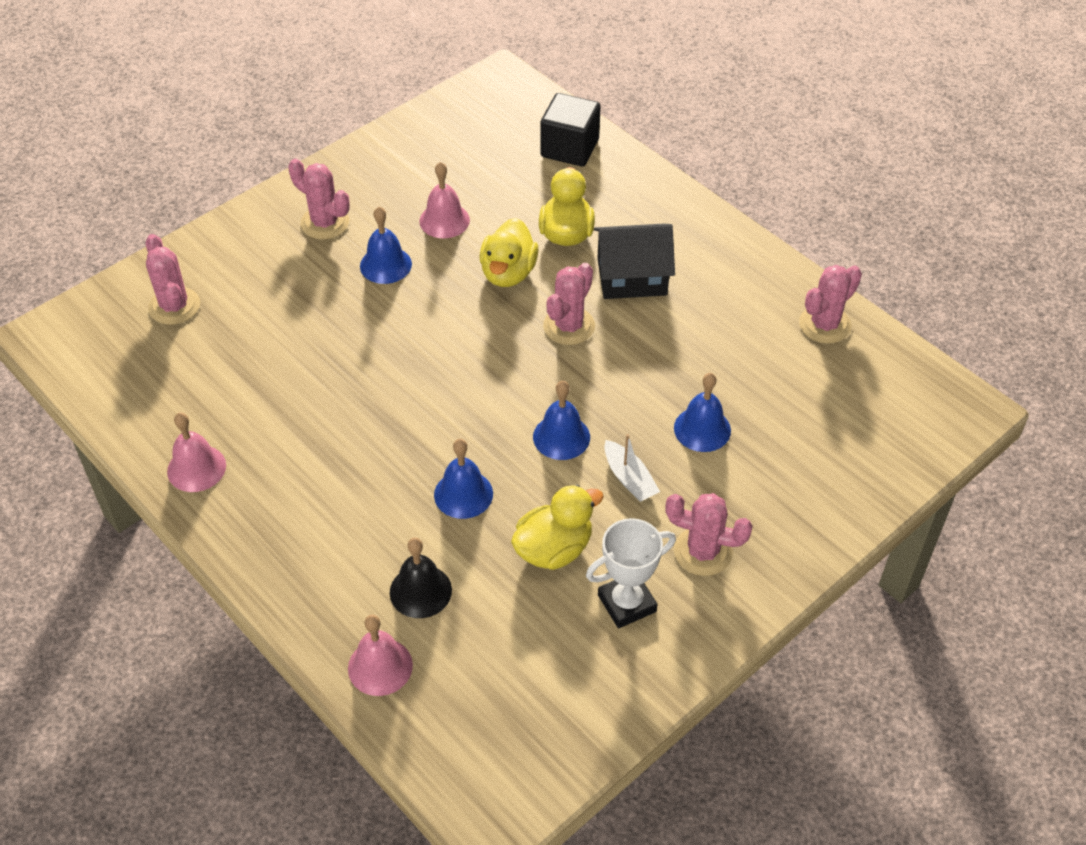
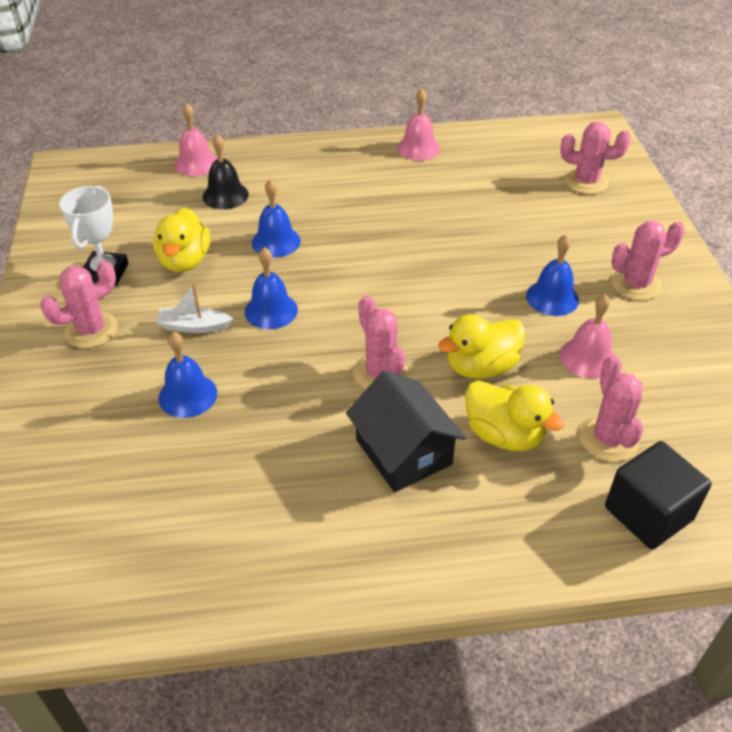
camera: 125 degrees right, 5 degrees down
yellow duck [480,218,538,287] -> yellow duck turned 75 degrees counterclockwise [438,314,525,379]
black house [594,224,675,299] -> black house turned 60 degrees counterclockwise [346,370,466,492]
pink cactus [799,265,862,344] -> pink cactus moved to [579,356,643,462]

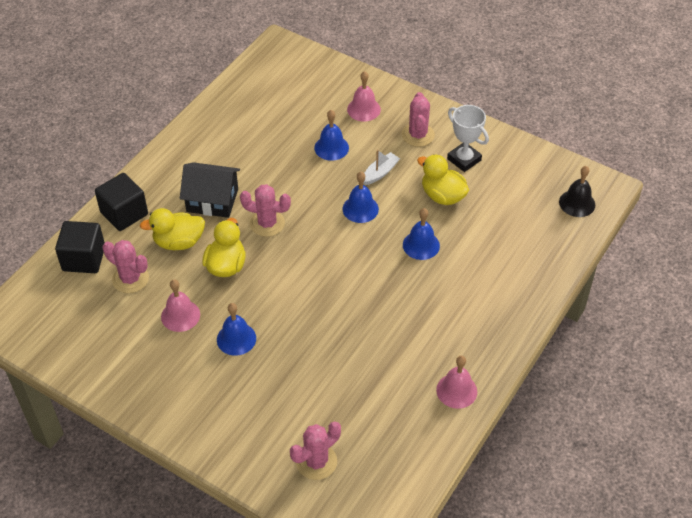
camera: 130 degrees right, 5 degrees up
pink bell [174,103,217,176] -> pink bell moved to [347,71,381,121]
black bell [203,134,249,210] -> black bell moved to [559,166,595,217]
pink cactus [611,221,685,300] -> none
none -> black cube [95,173,148,231]

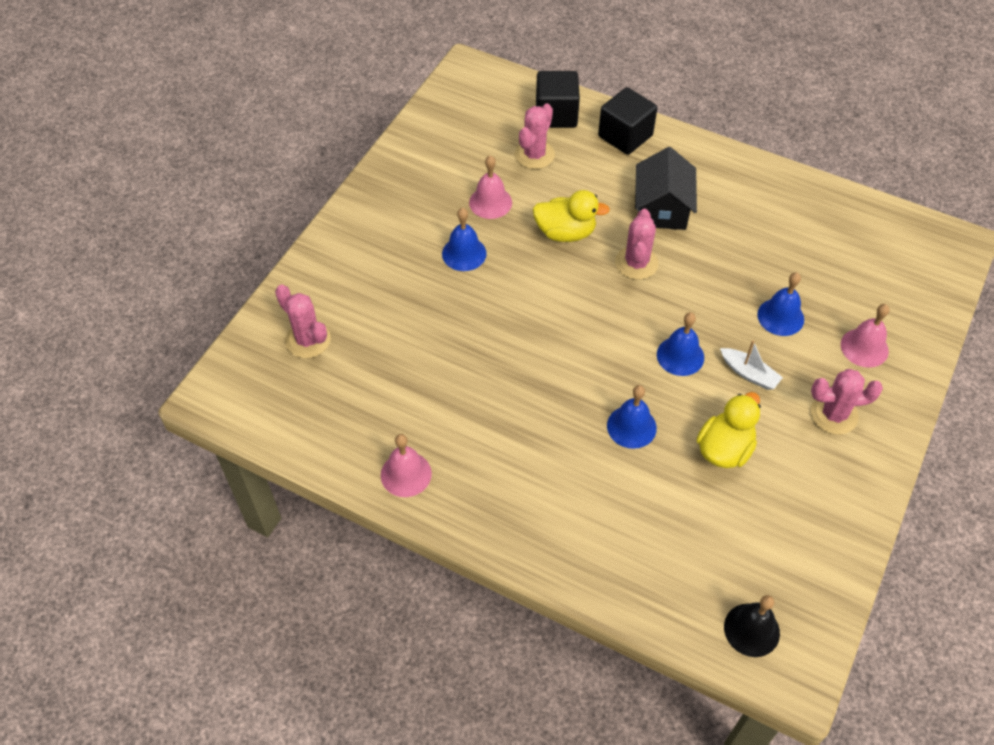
camera: 85 degrees right, 5 degrees up
yellow duck [140,208,205,250] -> none
white trophy [447,105,489,172] -> none

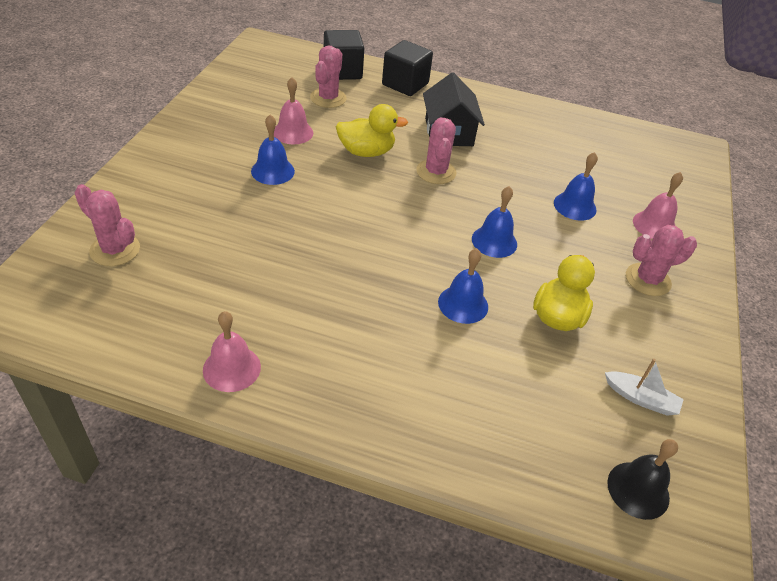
camera: 15 degrees left, 10 degrees down
white boat [720,340,783,390] -> white boat moved to [605,359,684,416]

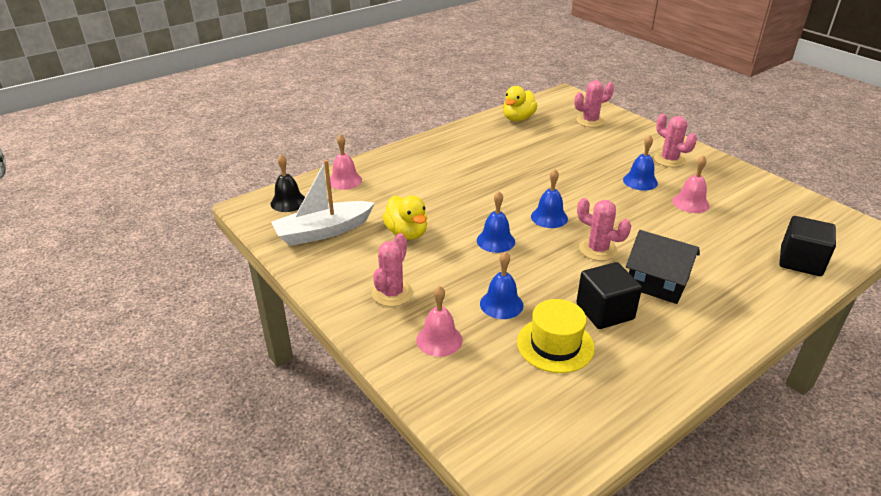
camera: 130 degrees right, 10 degrees down
pink bell [203,311,261,392] -> pink bell moved to [330,134,362,190]
pink cactus [310,46,347,108] -> pink cactus moved to [654,114,697,167]
yellow duck [336,104,408,157] -> yellow duck moved to [503,86,538,122]
black cube [382,40,433,96] -> black cube moved to [576,262,642,329]
blue bell [438,248,488,324] -> blue bell moved to [531,169,568,228]
white boat [605,359,684,416] -> white boat [271,160,375,246], size x1.96
none -> yellow hat [517,299,595,373]

